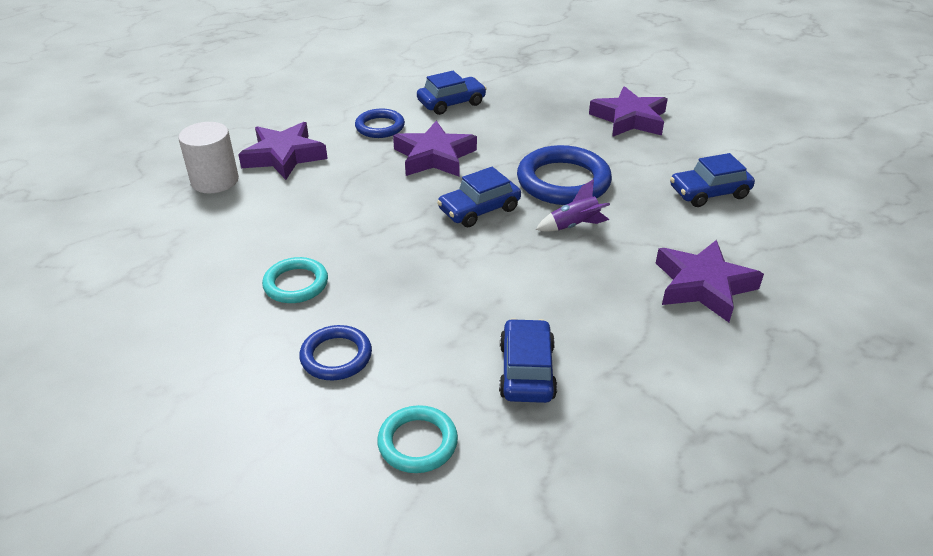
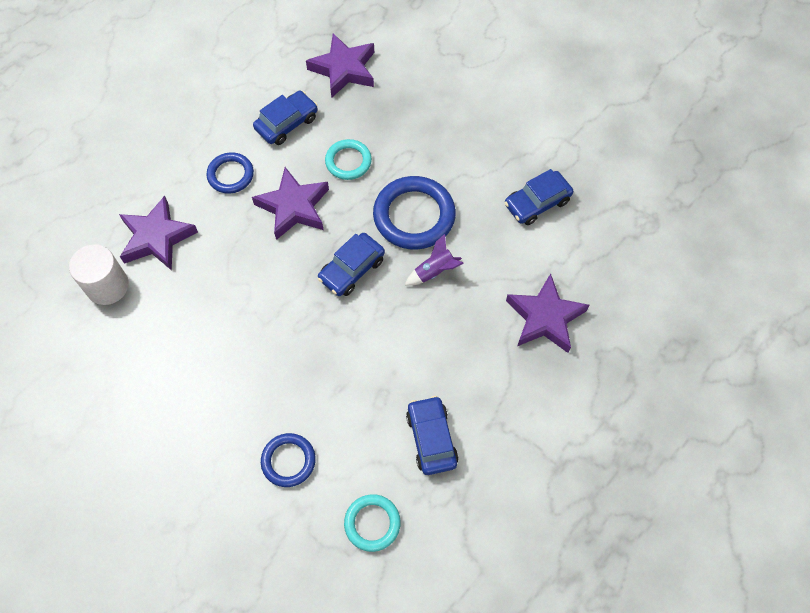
camera: 15 degrees left, 25 degrees up
turquoise ring [262,257,328,303] -> turquoise ring moved to [325,139,372,180]
purple star [589,86,668,137] -> purple star moved to [306,33,374,98]

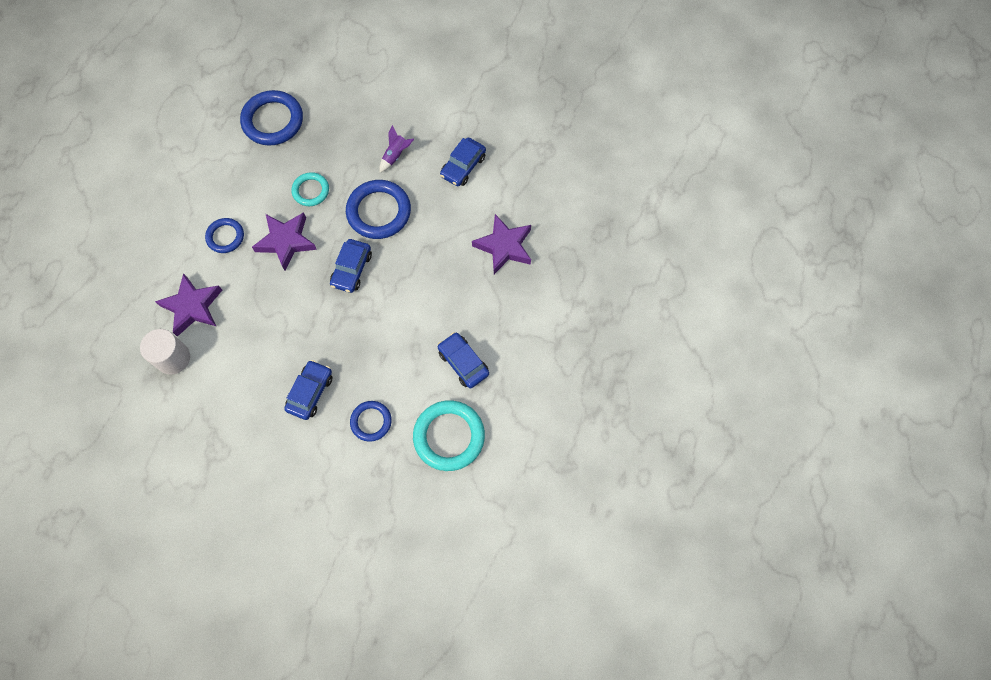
camera: 25 degrees left, 5 degrees up
blue car [253,91,318,145] -> blue car moved to [284,360,333,420]
purple star [306,33,374,98] -> blue ring [240,90,303,146]
turquoise ring [344,494,401,552] -> turquoise ring [413,400,485,471], size x1.71
purple rocket [405,234,464,286] -> purple rocket moved to [379,125,414,172]

